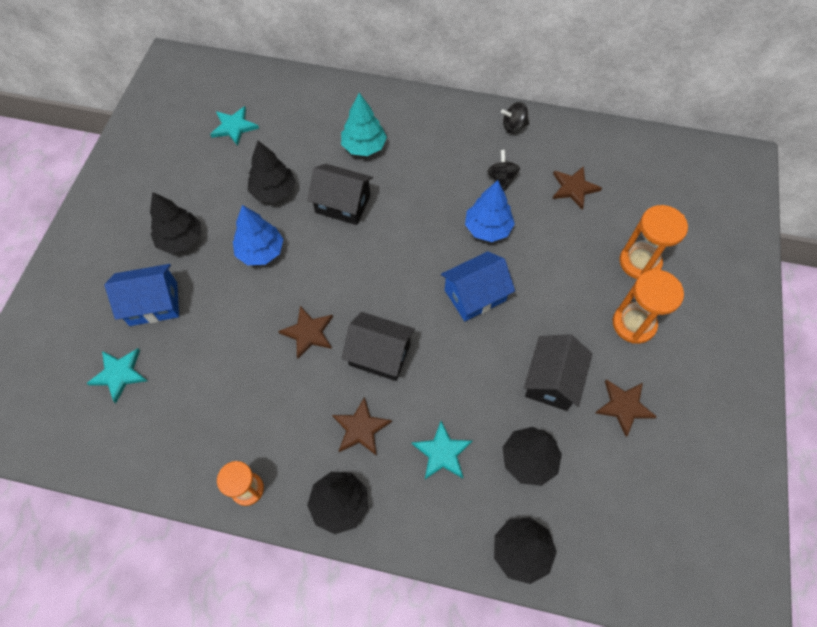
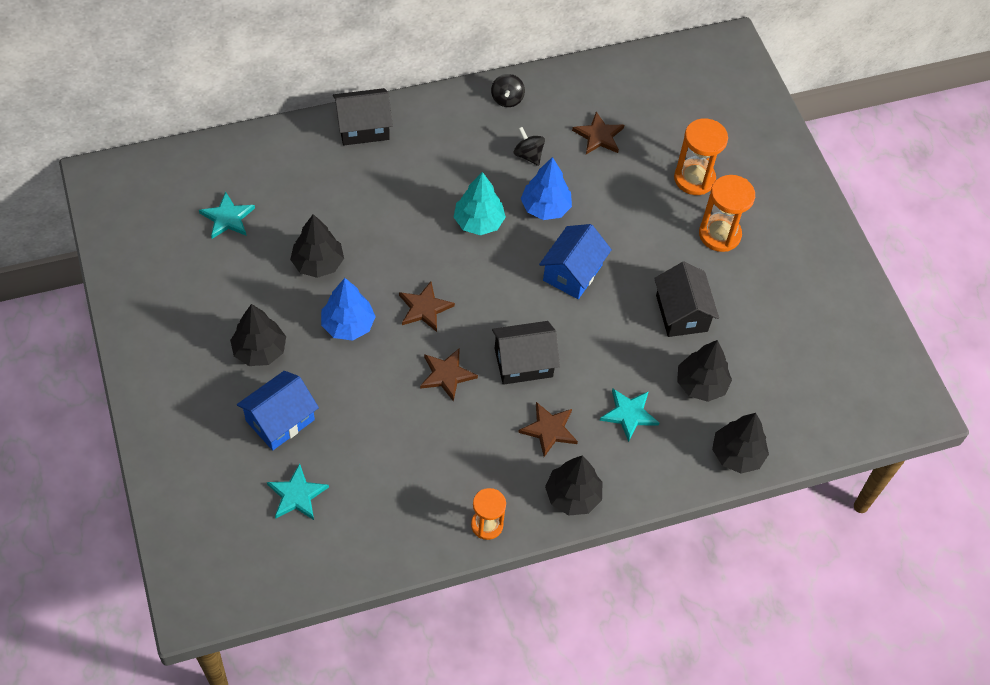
camera: 35 degrees left, 5 degrees down
black house [307,164,373,225] -> black house moved to [333,88,393,146]
turquoise tree [341,93,387,156] -> turquoise tree moved to [454,172,506,235]
black spinning top [501,102,529,133] -> black spinning top turned 45 degrees counterclockwise [491,74,525,107]
brown star [595,379,657,437] -> brown star moved to [399,282,455,332]

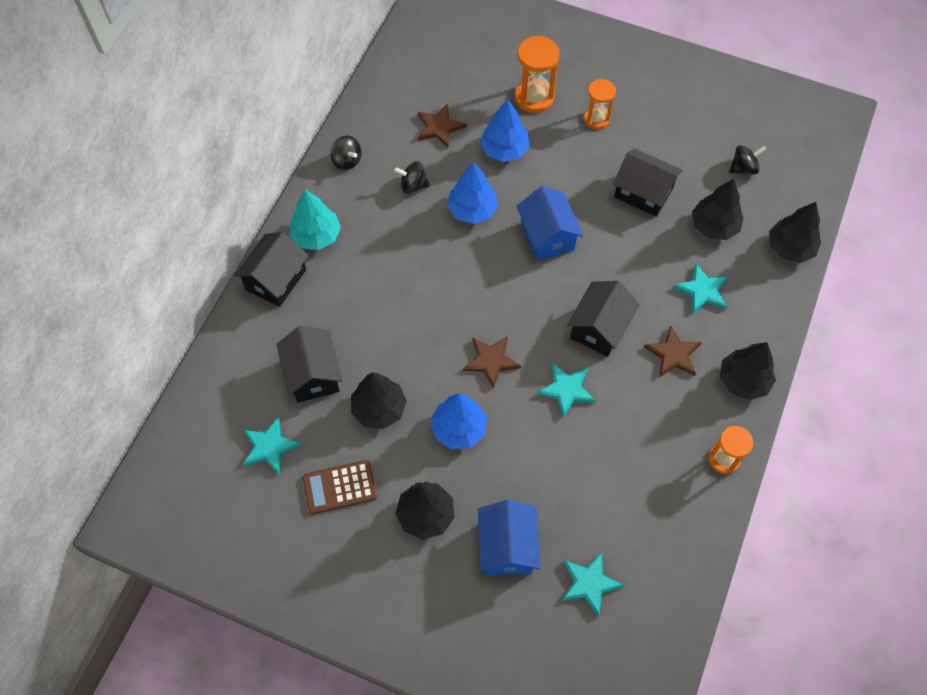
camera: 45 degrees left, 5 degrees up
brown star [420,349,478,402] -> turquoise star [536,363,595,418]
turquoise tree [454,172,506,235] -> turquoise tree moved to [290,189,341,250]
orange hourglass [699,175,755,252] -> orange hourglass [583,79,616,129], size x0.67
none -> black house [276,326,343,403]
none -> brown calculator [303,460,377,514]
none -> blue tree [480,99,529,162]
none -> black spinning top [729,145,766,174]

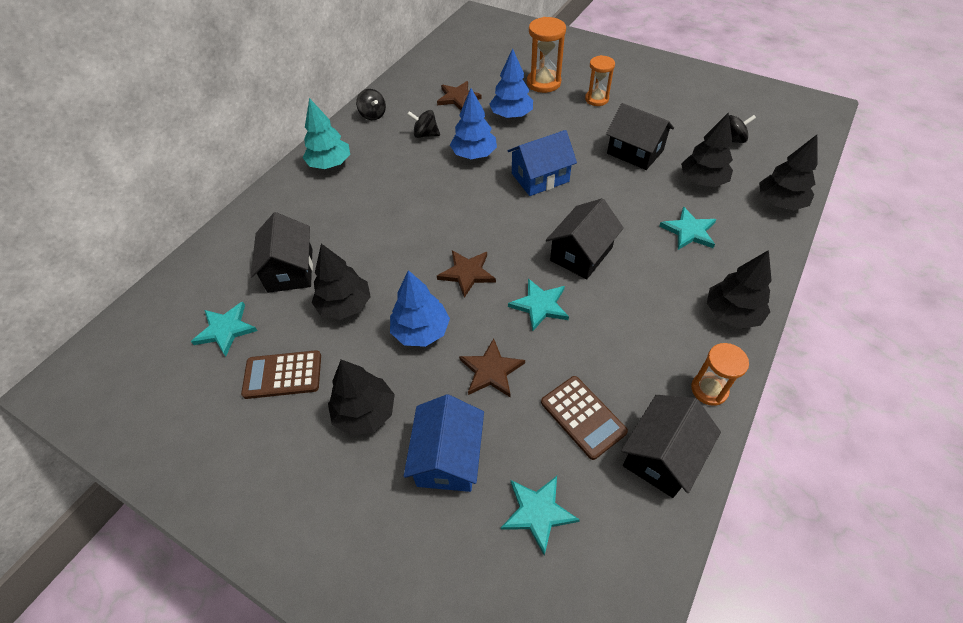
camera: 10 degrees right, 10 degrees down
black house [234,232,308,307] -> black house moved to [621,395,721,498]
blue house [516,186,583,261] -> blue house turned 75 degrees clockwise [507,130,577,196]
brown star [644,325,702,377] -> brown star moved to [459,338,525,397]
none -> brown calculator [541,376,628,460]

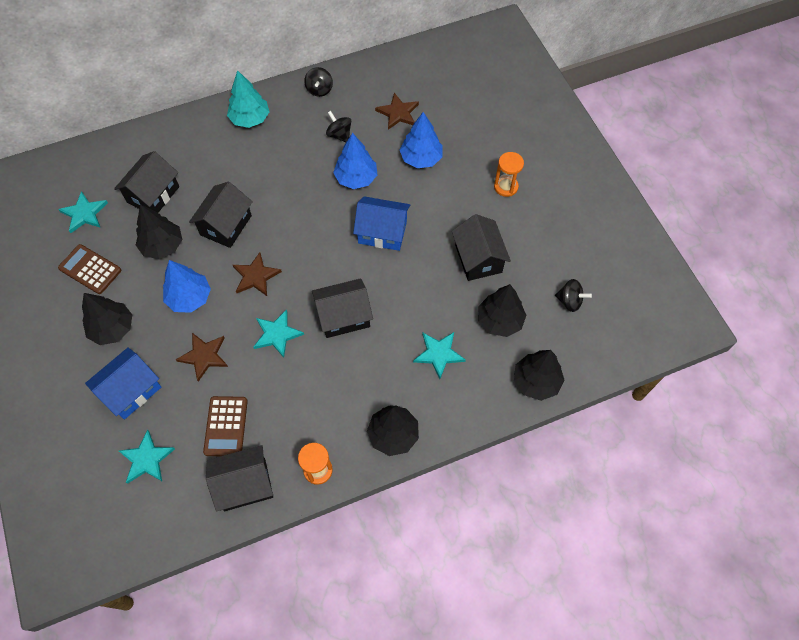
camera: 35 degrees right, 10 degrees up
orange hourglass [527,17,566,93] -> none
none -> black house [189,182,253,248]

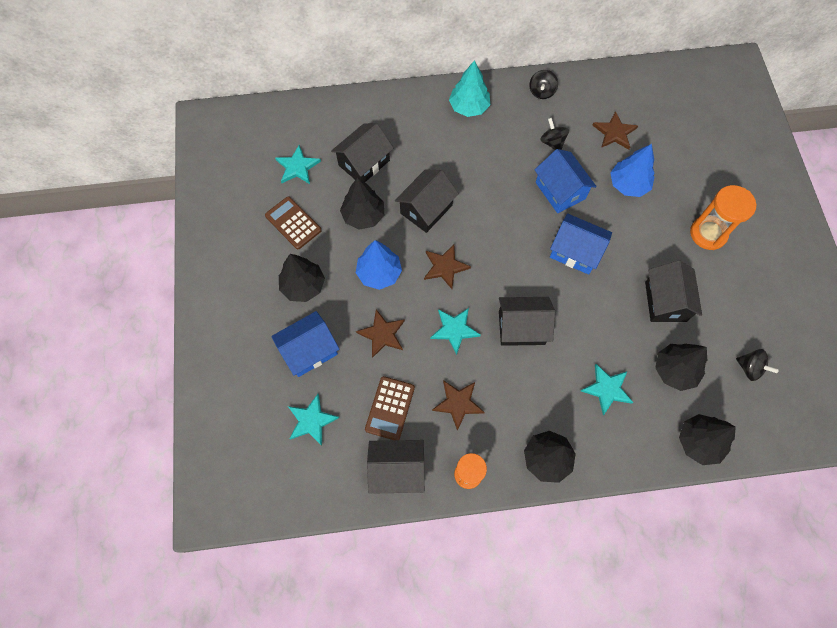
camera: 15 degrees right, 5 degrees up
blue tree [333,133,377,189] -> blue house [535,149,597,213]
orange hourglass [494,152,524,197] -> orange hourglass [690,185,756,250], size x1.50
none -> brown star [432,380,485,431]

